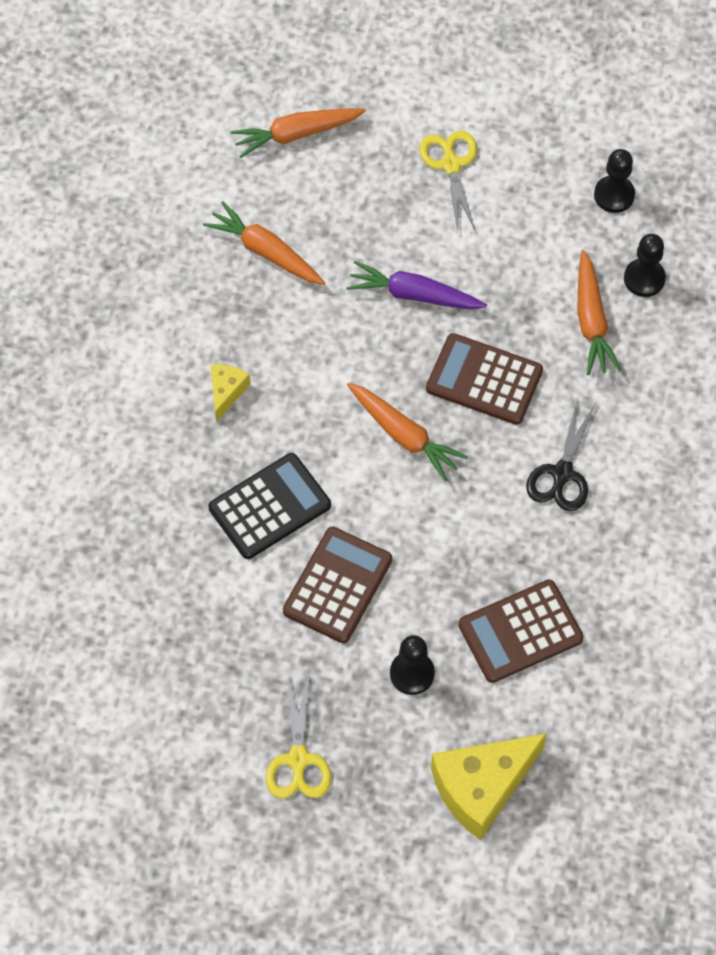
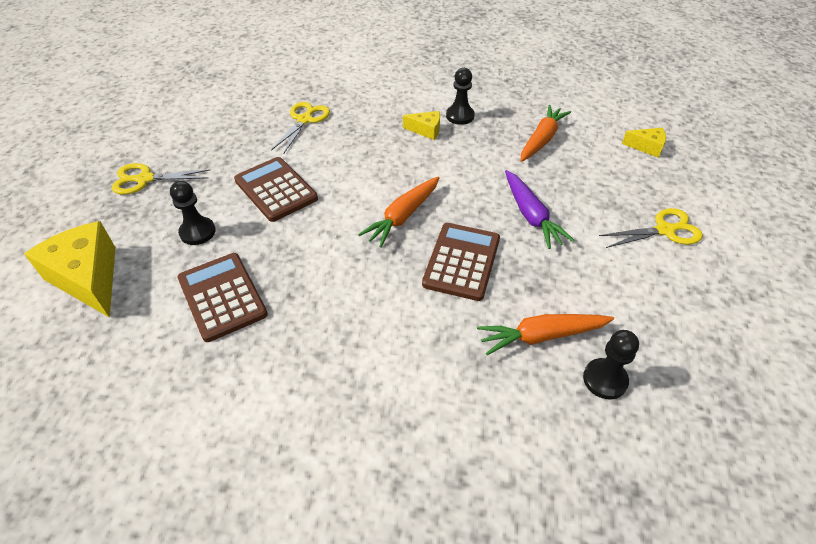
camera: 85 degrees right, 15 degrees down
black calculator [209,453,331,559] -> none
orange carrot [231,108,366,158] -> yellow cheese [622,128,666,158]
brown calculator [283,527,392,643] -> brown calculator turned 150 degrees counterclockwise [234,157,318,222]
purple carrot [346,261,487,310] -> purple carrot turned 150 degrees clockwise [505,170,575,249]
black scissors [526,398,596,511] -> none
black pawn [594,149,635,213] -> black pawn moved to [446,68,475,125]
none -> yellow scissors [271,102,330,154]

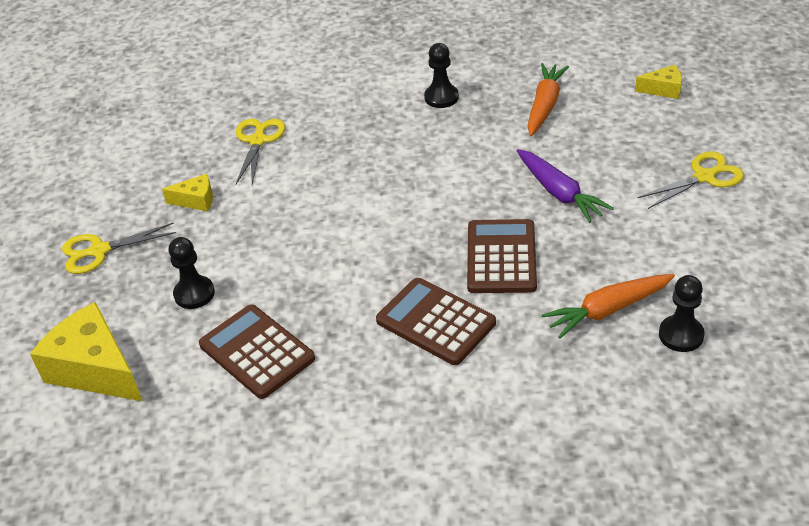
camera: 10 degrees left, 5 degrees down
brown calculator [234,157,318,222] -> brown calculator moved to [376,278,496,365]
orange carrot [358,176,440,248] -> none
yellow cheese [403,111,440,140] -> yellow cheese moved to [162,174,213,211]

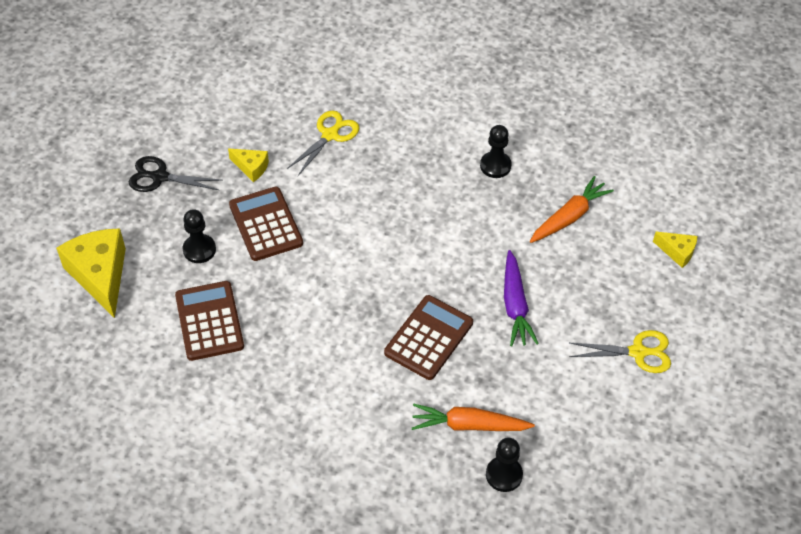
camera: 25 degrees right, 10 degrees up
yellow scissors [62,223,176,274] -> black scissors [129,156,223,192]
brown calculator [376,278,496,365] -> brown calculator moved to [229,187,303,261]

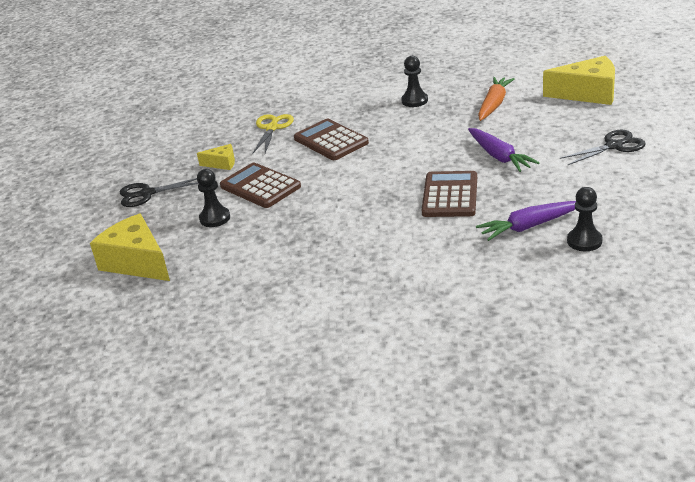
camera: 20 degrees left, 20 degrees down
brown calculator [175,281,244,361] -> brown calculator moved to [294,119,369,160]
orange carrot [412,404,535,431] -> purple carrot [476,201,576,241]
yellow scissors [569,330,671,373] -> black scissors [560,130,646,166]
yellow cheese [653,232,697,268] -> yellow cheese [543,56,615,105], size x2.00

